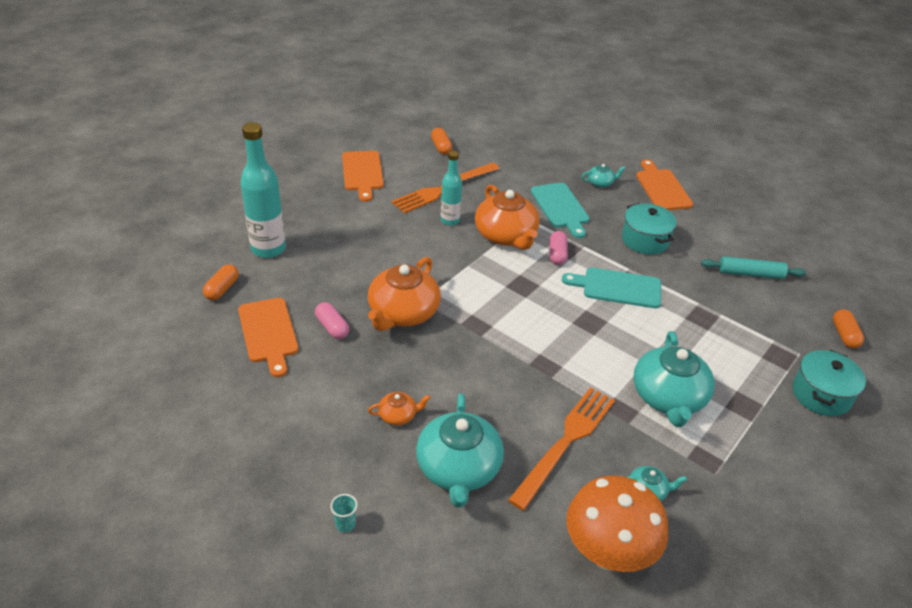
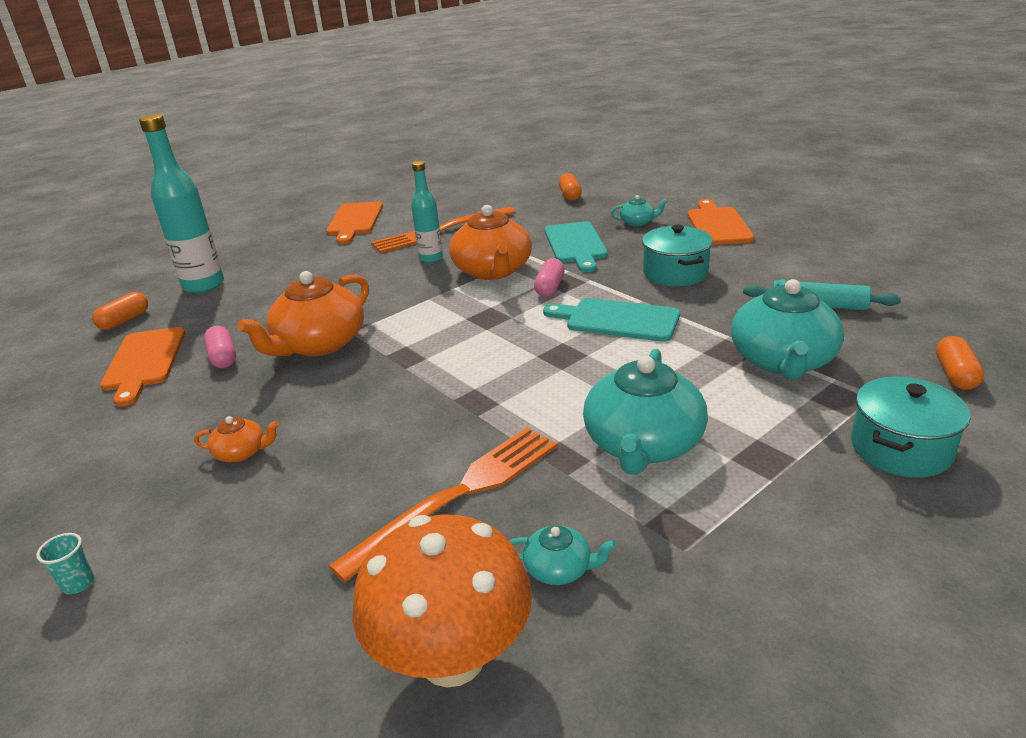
camera: 15 degrees right, 10 degrees down
turquoise teapot [416,393,504,508] -> turquoise teapot moved to [731,279,844,380]
orange capsule [431,128,452,155] -> orange capsule moved to [559,173,582,201]

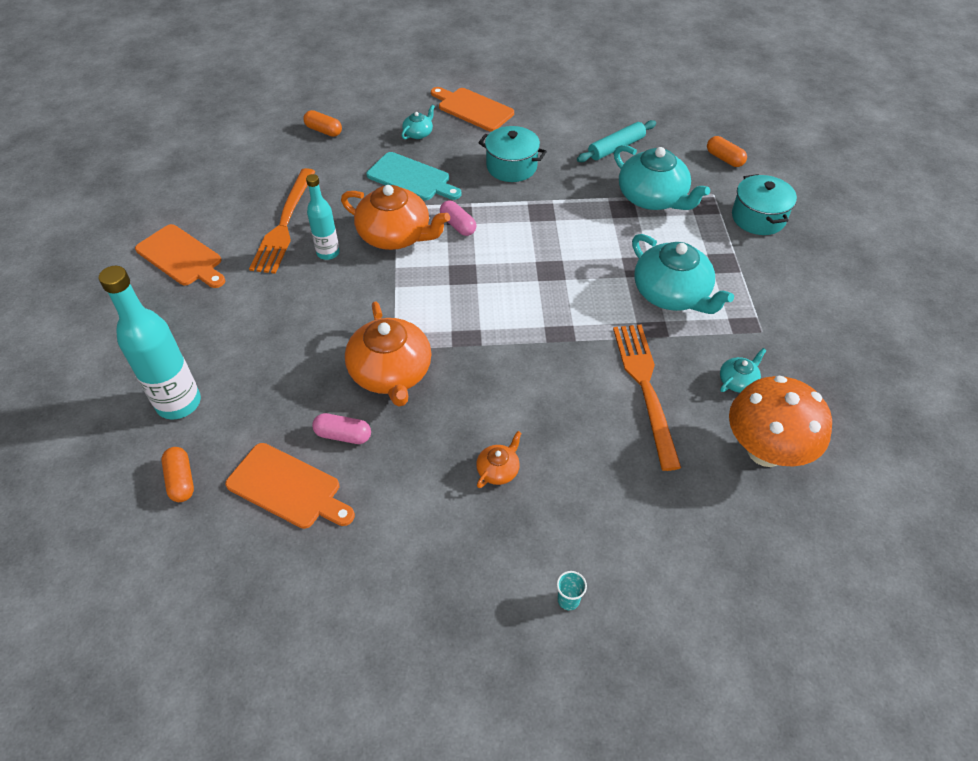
camera: 55 degrees left, 20 degrees up
turquoise cutting board [543,298,680,342] -> none

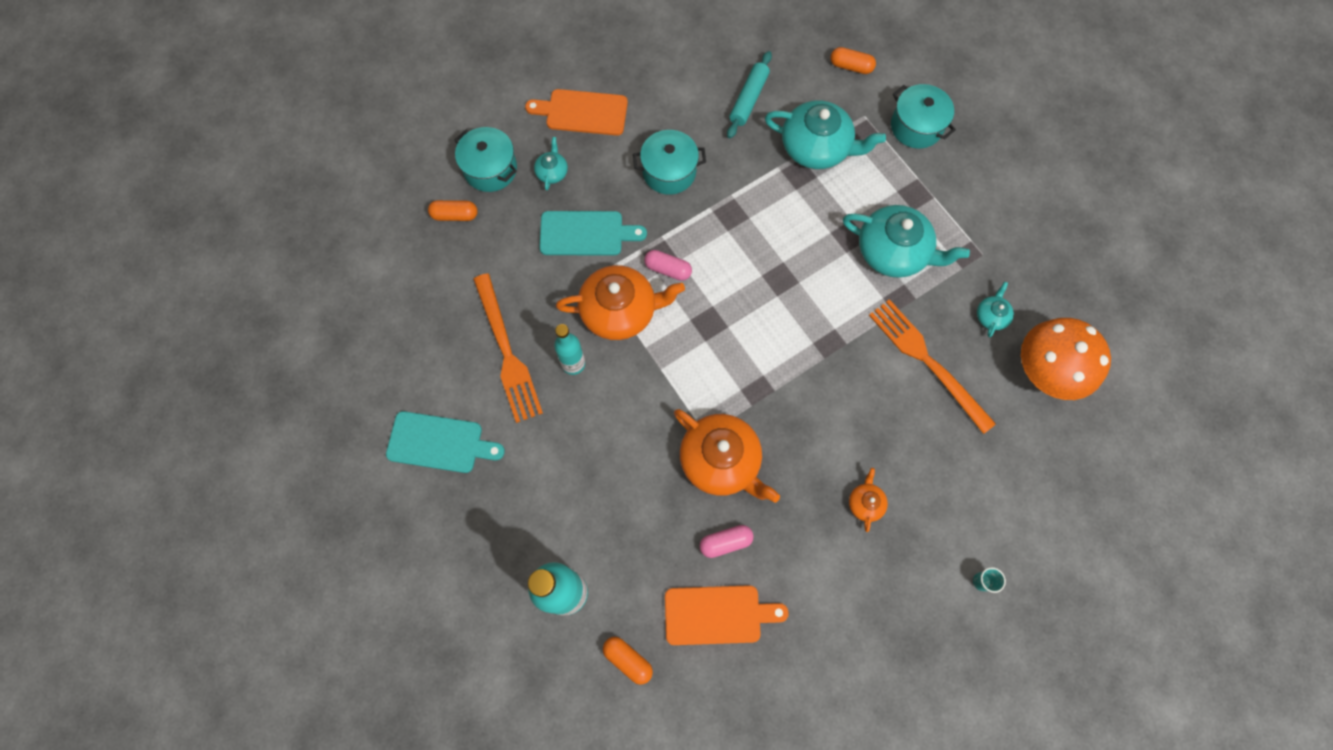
camera: 30 degrees left, 20 degrees up
orange cutting board [135,224,225,288] -> turquoise cutting board [386,411,505,473]
none -> turquoise pot [455,127,517,192]

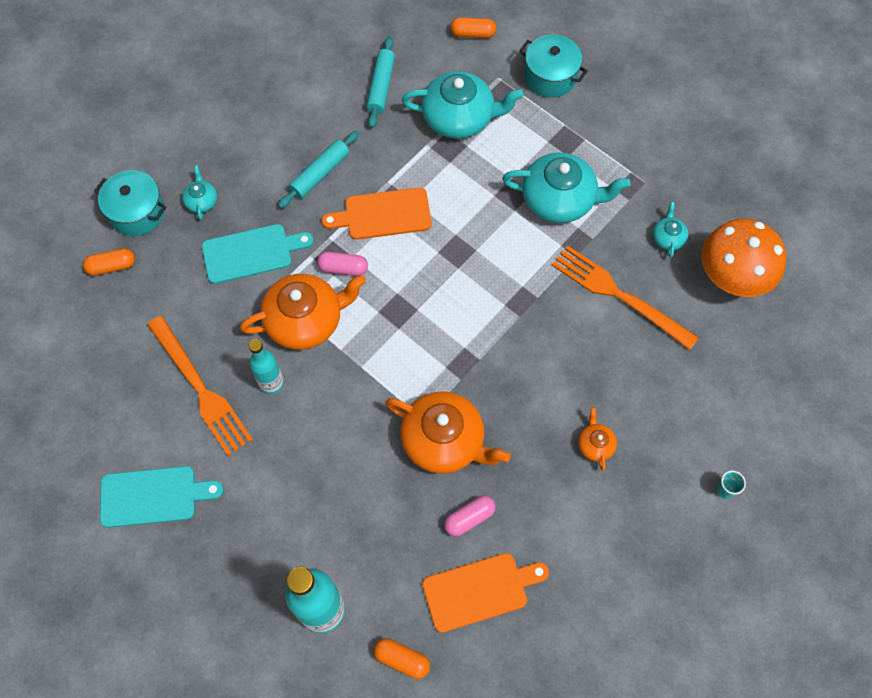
camera: 15 degrees left, 5 degrees down
orange cutting board [525,89,628,136] -> orange cutting board moved to [322,187,432,240]
turquoise pot [633,130,706,195] -> turquoise rolling pin [278,131,359,208]

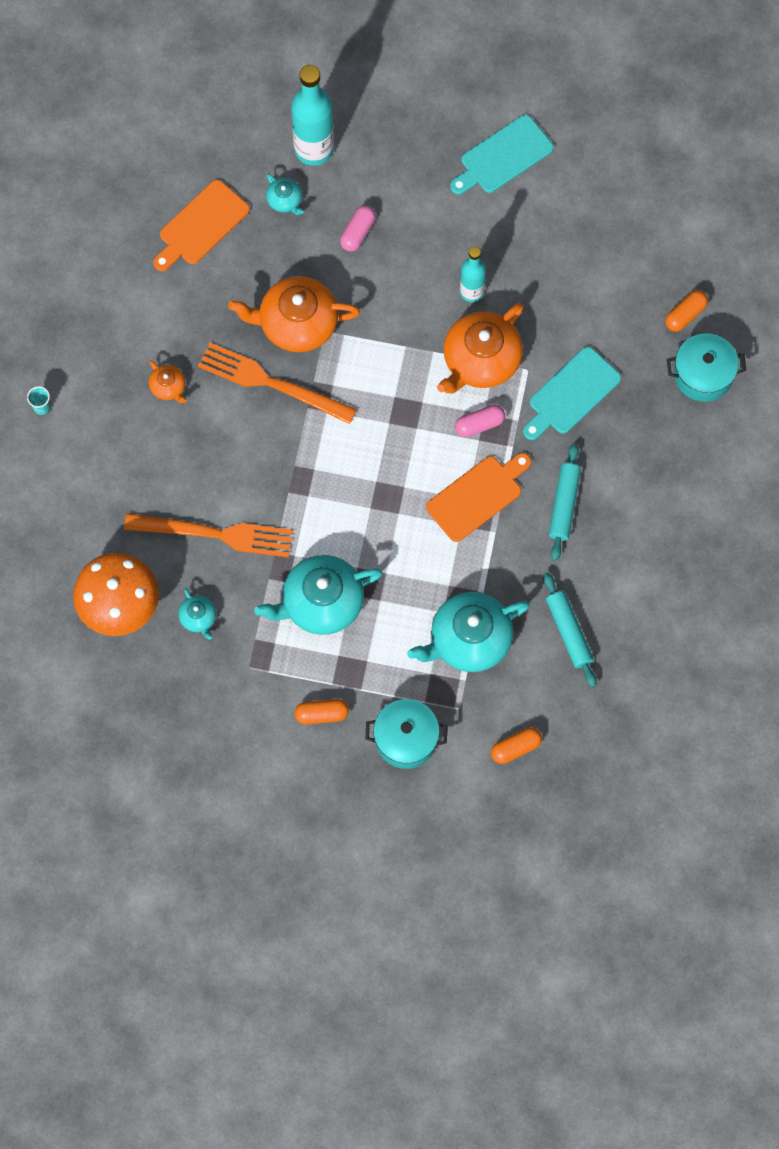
camera: 150 degrees right, 5 degrees up
orange fork [147,316,253,456] -> orange fork moved to [198,343,357,424]
turquoise teapot [182,165,217,220] -> turquoise teapot moved to [266,173,304,215]
orange capsule [374,638,430,679] -> orange capsule moved to [294,699,349,725]
pink capsule [444,495,496,537] -> pink capsule moved to [340,205,376,252]

